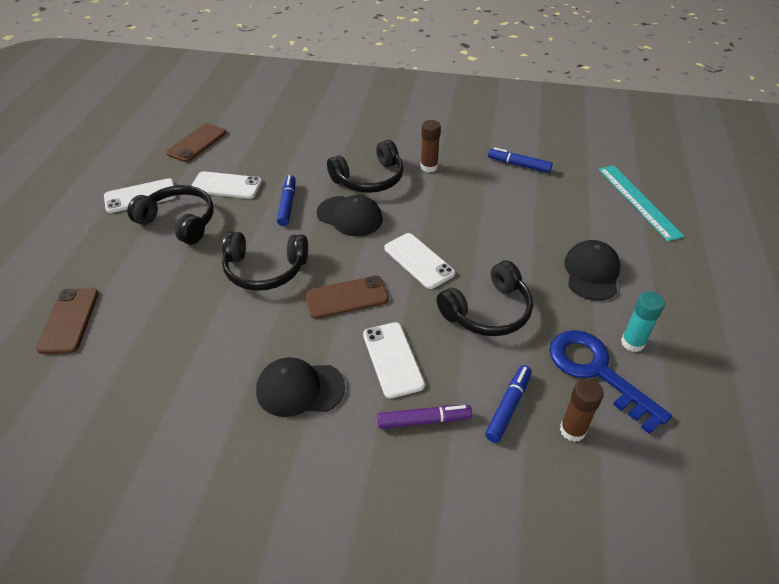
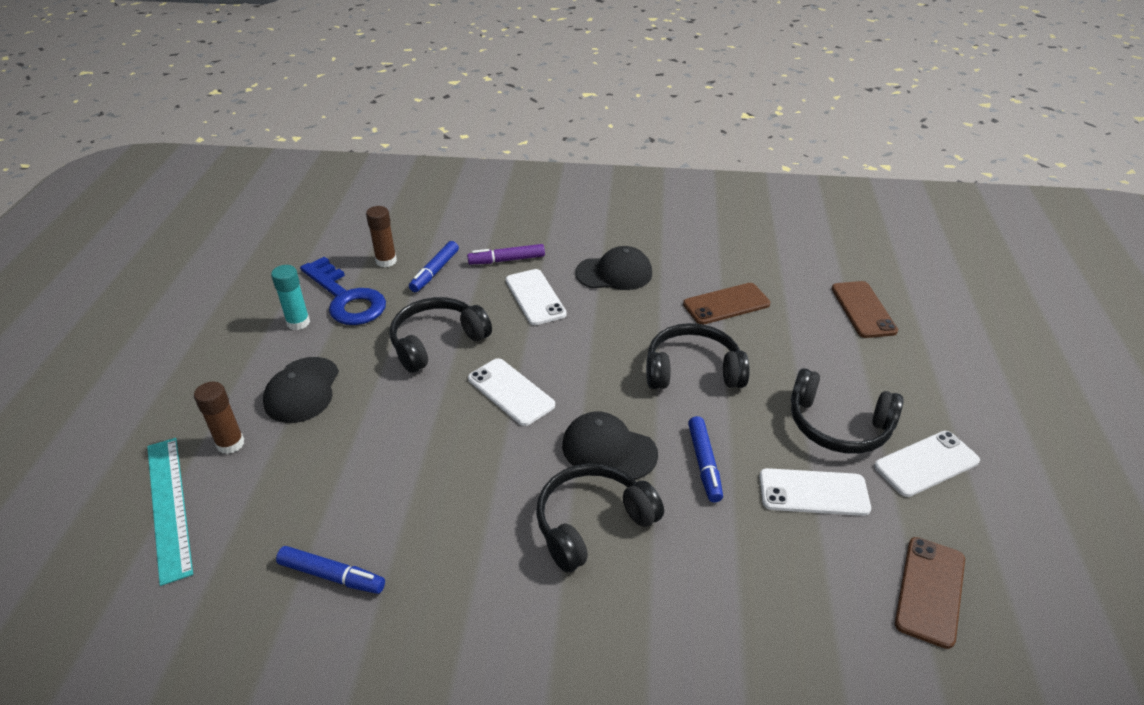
camera: 175 degrees right, 5 degrees down
brown phone [305,276,389,319] -> brown phone moved to [683,283,770,325]
brown glue stick [420,120,441,172] -> brown glue stick moved to [194,381,244,454]

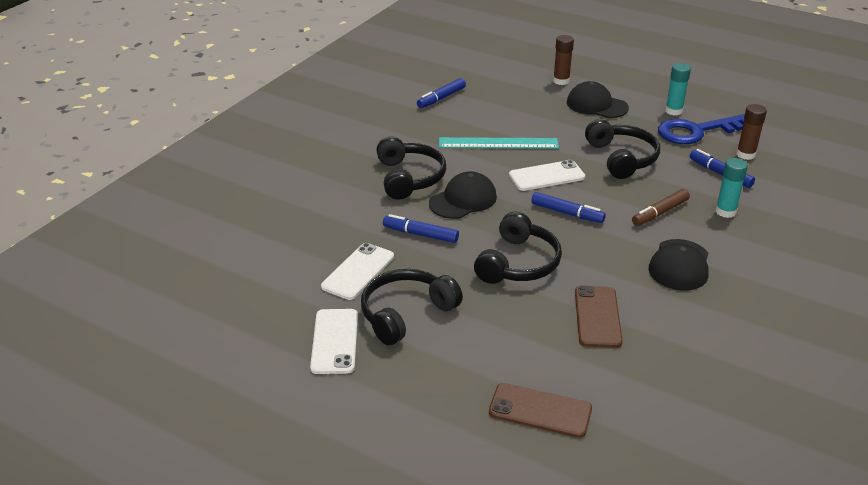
camera: 115 degrees right, 5 degrees down
turquoise ruler [147,438,193,586] -> turquoise ruler moved to [439,137,559,149]
purple marker [467,244,545,264] -> turquoise glue stick [715,158,748,218]
white phone [506,269,567,325] -> brown marker [632,189,690,226]
brown phone [895,537,965,649] -> none
none -> blue marker [531,192,606,223]

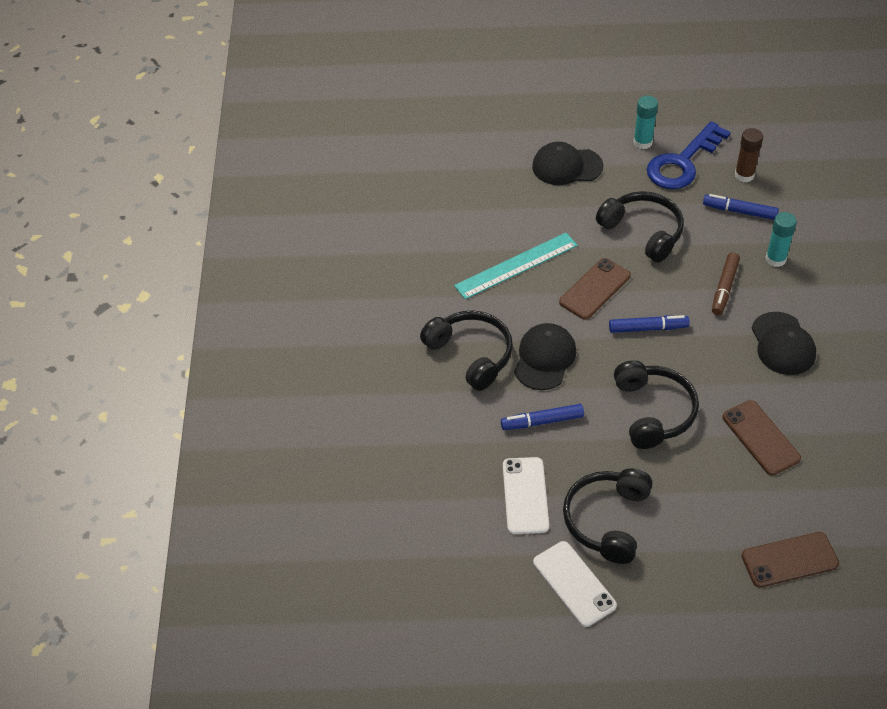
camera: 30 degrees left, 15 degrees up
blue marker [417,78,466,108] -> none
white phone [509,160,585,191] -> brown phone [559,258,631,320]
brown glue stick [553,35,574,85] -> none

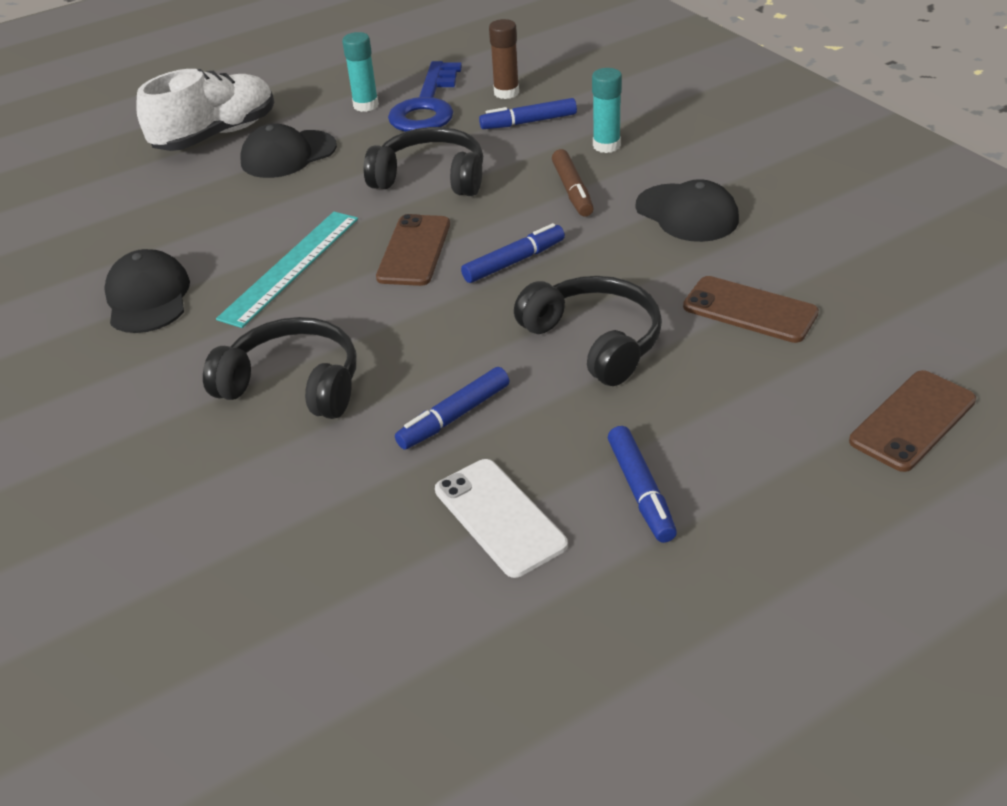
camera: 30 degrees left, 10 degrees down
black cap [514,323,576,390] -> black cap moved to [104,249,190,333]
white phone [533,541,617,627] -> none
black headphones [563,468,653,564] -> blue marker [608,426,677,543]
none -> white shoe [136,69,274,151]

